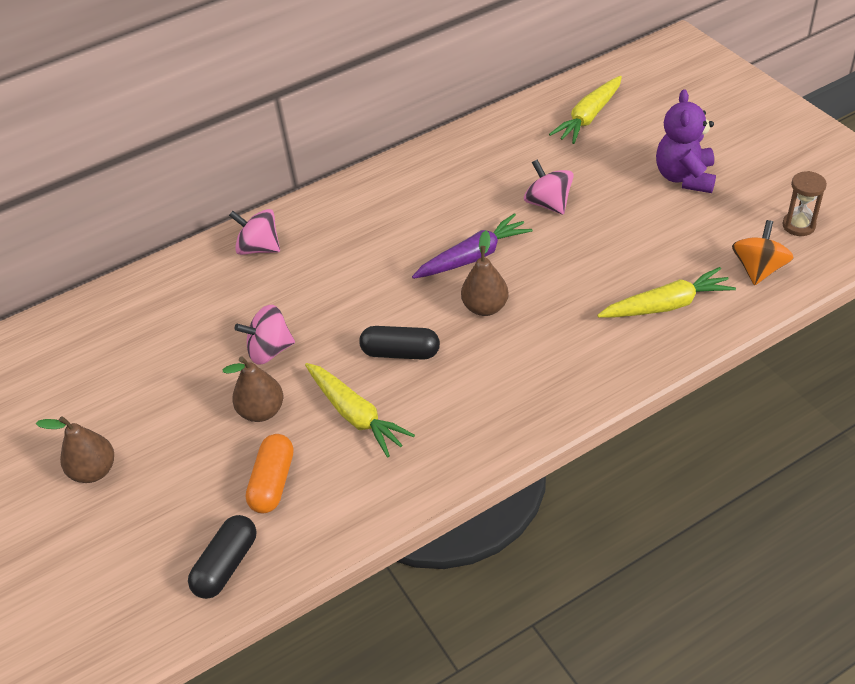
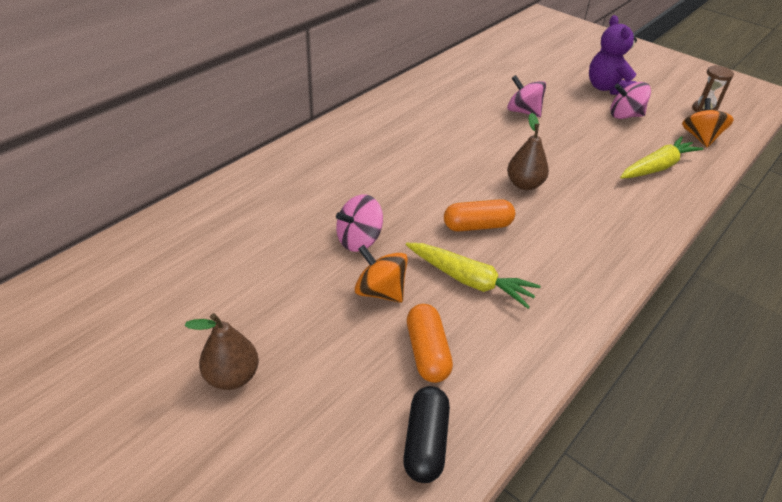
camera: 25 degrees left, 5 degrees down
brown pear [223,356,283,422] -> orange spinning top [355,245,408,303]
pink spinning top [229,209,280,255] -> pink spinning top moved to [610,82,651,119]
black capsule [359,326,440,360] -> orange capsule [444,199,515,232]
purple carrot [412,213,533,279] -> none
yellow carrot [549,76,622,144] -> none

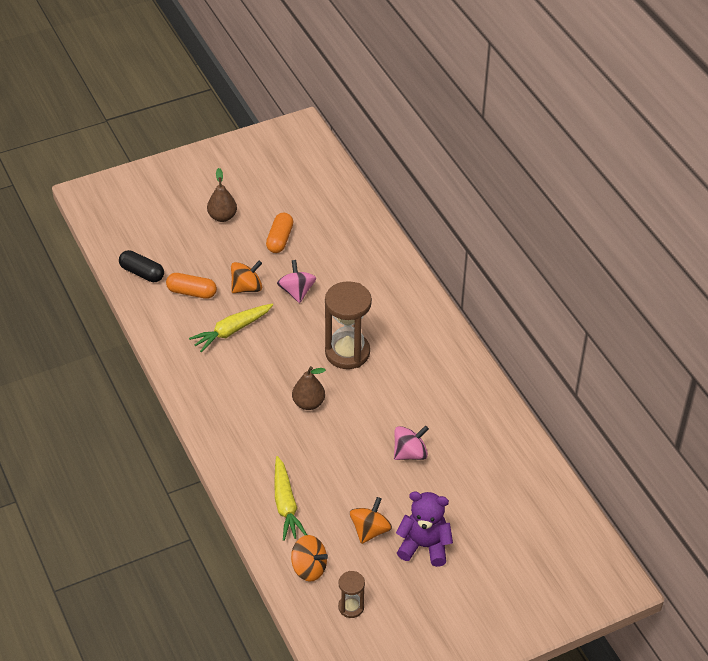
camera: 115 degrees right, 5 degrees up
orange capsule [444,199,515,232] -> orange capsule moved to [266,213,293,253]
pink spinning top [610,82,651,119] -> orange spinning top [350,497,392,544]
none -> brown hourglass [325,281,372,369]

